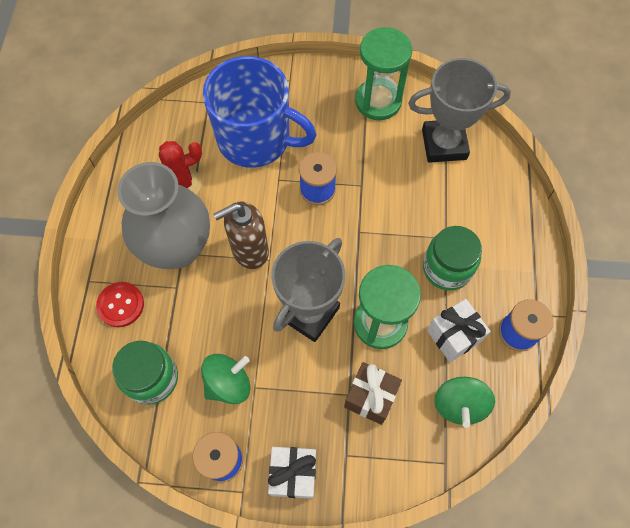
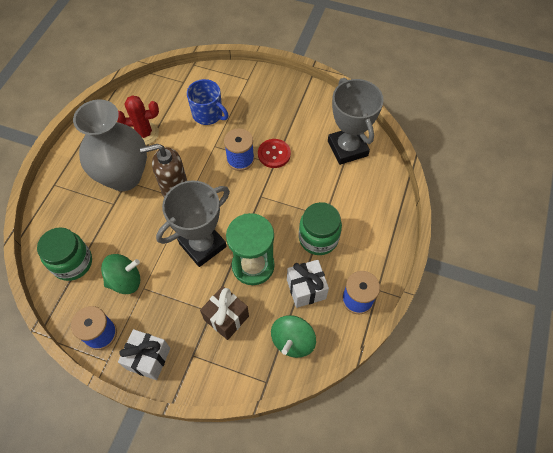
camera: 15 degrees right, 5 degrees down
red button [96,282,144,327] -> red button moved to [258,139,291,168]
blue mug [203,56,316,168] -> blue mug [187,79,229,125], size x0.55
green hourglass [355,27,412,120] -> none
grey trophy [408,58,511,163] -> grey trophy turned 60 degrees clockwise [328,78,384,165]

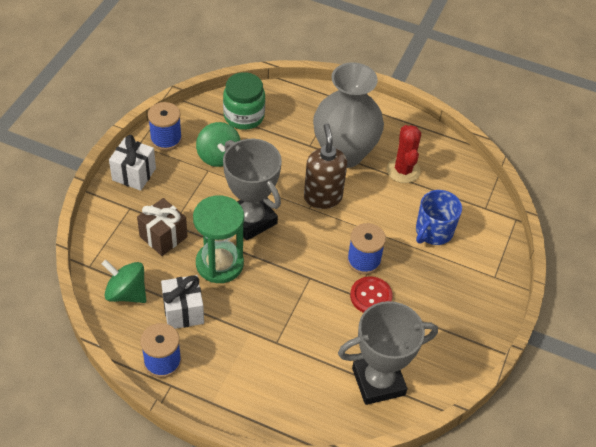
camera: 90 degrees right, 10 degrees down
green jar [299,202,342,255] -> none

